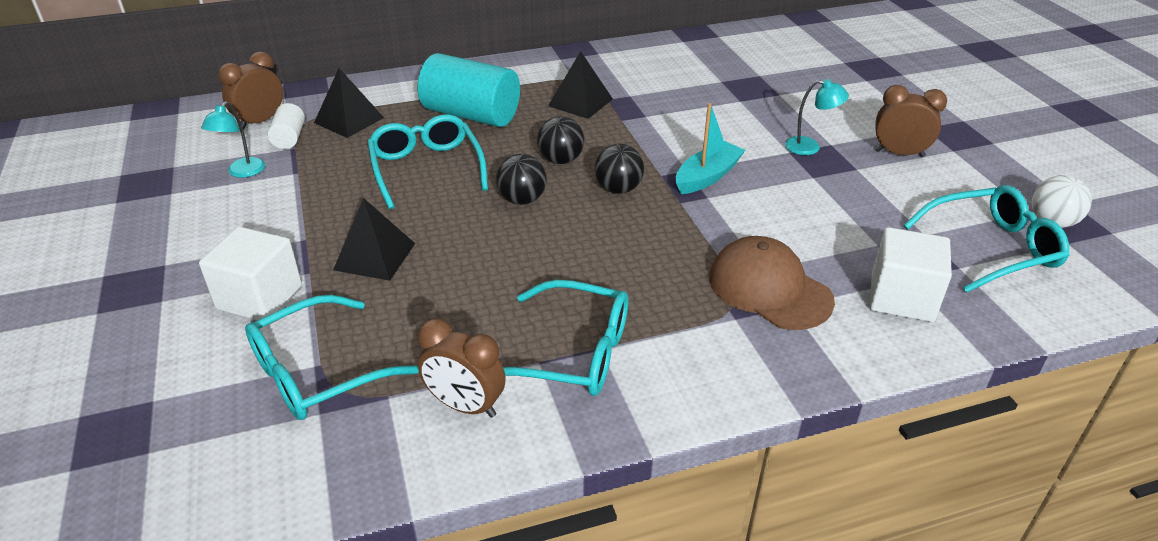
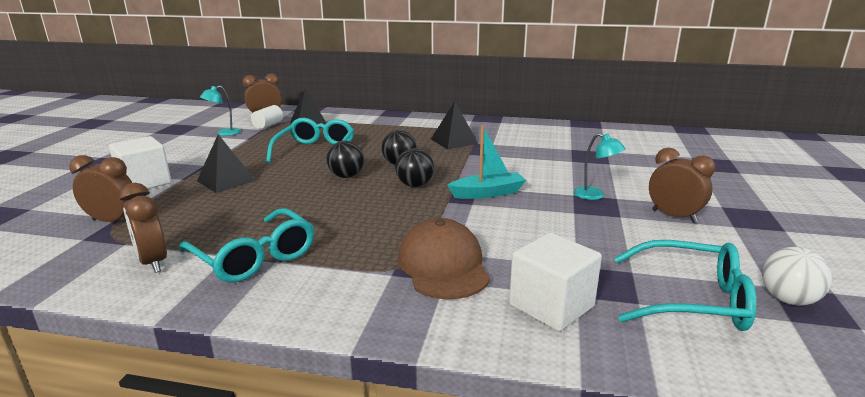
camera: 30 degrees right, 15 degrees down
turquoise glasses [245,295,419,420] -> brown clock [69,155,132,222]
turquoise cylinder [418,53,520,127] -> none

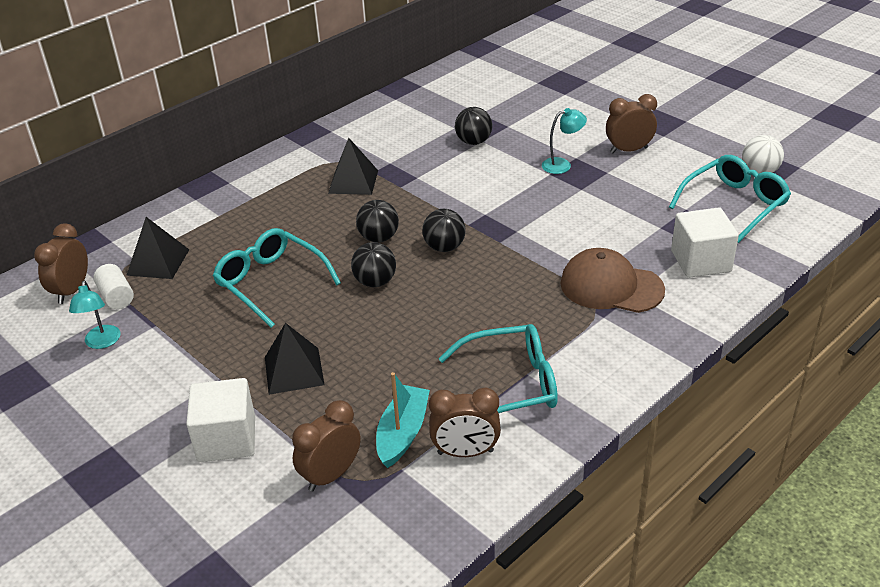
camera: 55 degrees left, 15 degrees up
turquoise boat [447,126,526,199] -> turquoise boat moved to [376,372,430,468]
none -> black ball [455,107,492,145]

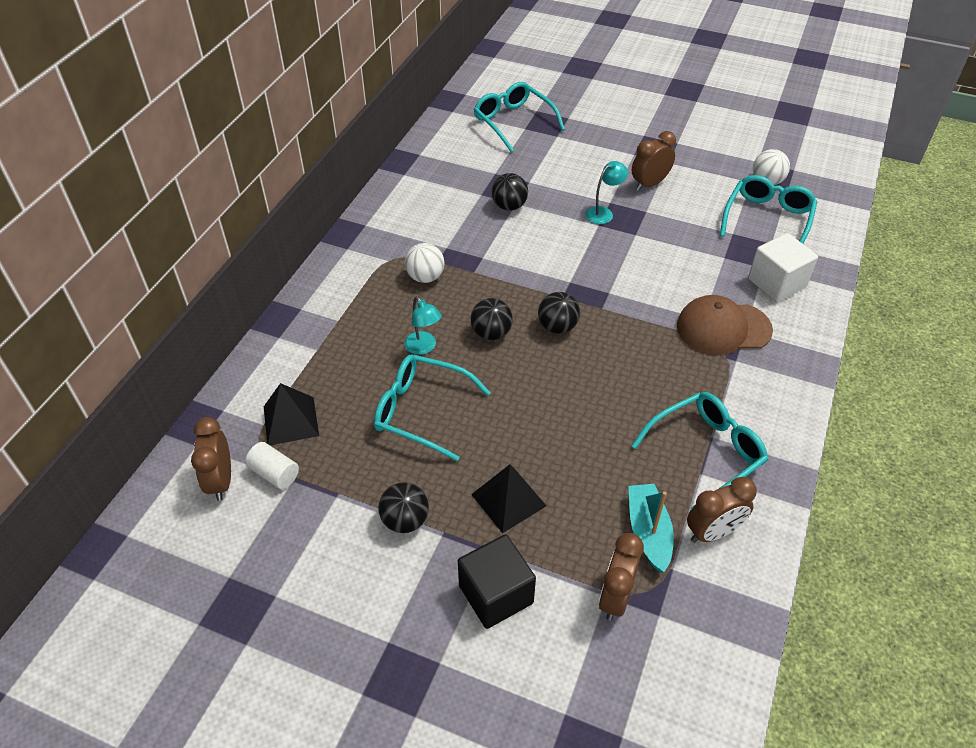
camera: 25 degrees left, 10 degrees up
turquoise lamp [69,281,121,349] -> turquoise lamp moved to [404,296,442,355]
white cube [186,378,255,462] -> black cube [458,534,536,629]
black pyramid [328,138,378,195] -> white ball [405,243,445,283]
black ball [351,242,396,287] -> black ball moved to [378,482,429,533]
none -> turquoise glasses [474,82,565,153]

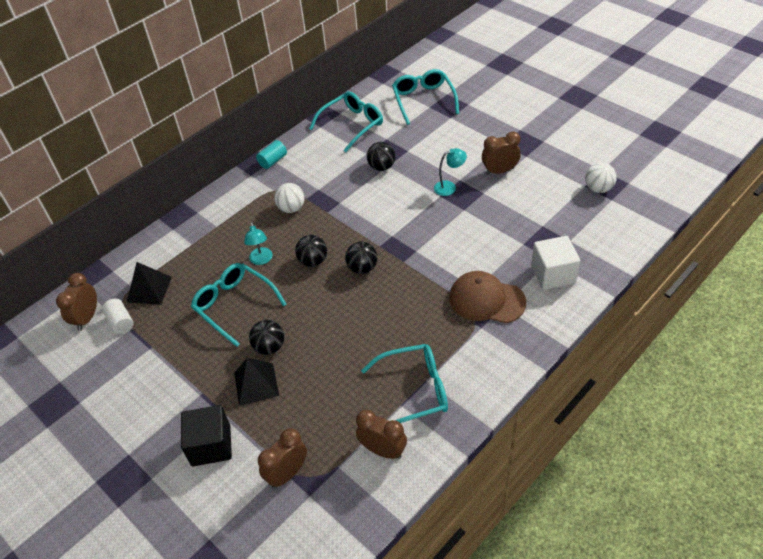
camera: 25 degrees right, 0 degrees up
black ball [378,482,429,533] -> black ball moved to [249,320,284,355]
turquoise boat [628,484,674,572] -> none
brown clock [687,477,757,543] -> brown clock turned 150 degrees counterclockwise [356,410,407,459]
turquoise glasses [720,175,817,244] -> turquoise glasses moved to [309,91,383,153]
none -> turquoise cylinder [256,140,287,169]

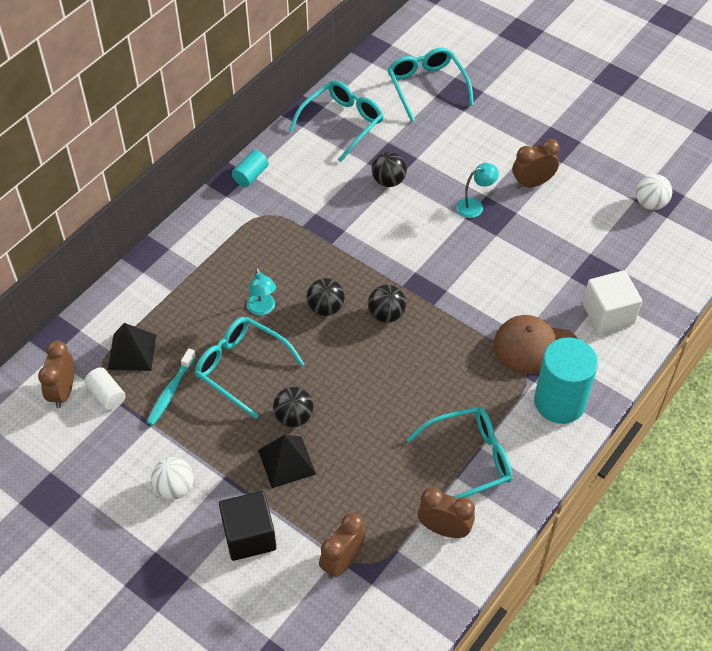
camera: 10 degrees left, 5 degrees up
white ball [274,183,305,213] -> white ball moved to [151,457,194,500]
none -> turquoise toothbrush [147,348,196,425]
none -> turquoise cylinder [534,337,598,424]

